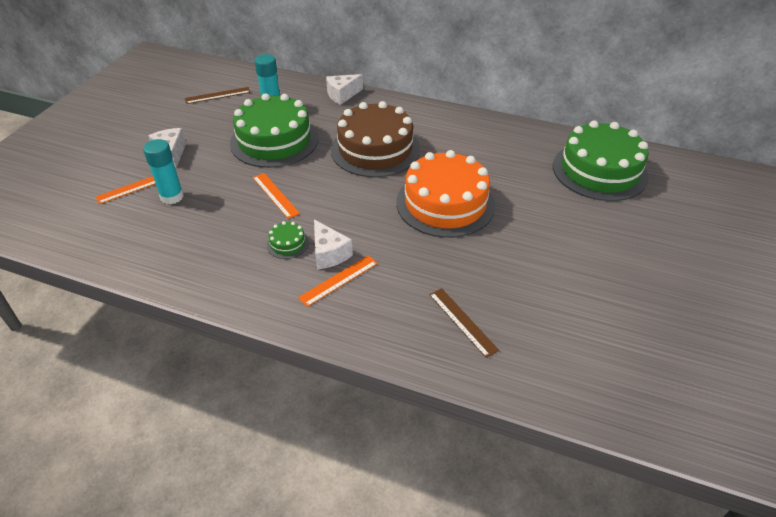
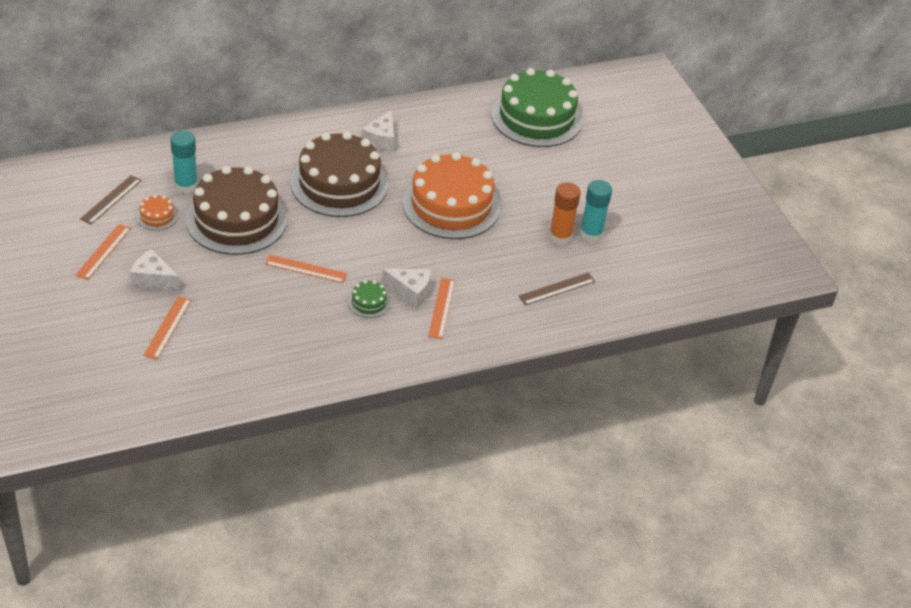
camera: 45 degrees left, 0 degrees up
turquoise glue stick [143,139,184,205] -> turquoise glue stick moved to [580,180,612,242]
green cake [230,93,318,168] -> brown cake [186,166,287,255]
white cheese [326,74,363,105] -> white cheese moved to [361,110,394,152]
brown ruler [429,288,499,358] -> brown ruler turned 45 degrees counterclockwise [519,273,595,305]
none -> orange ruler [75,224,131,280]
none -> orange cake [137,195,178,230]
none -> orange glue stick [549,182,581,245]

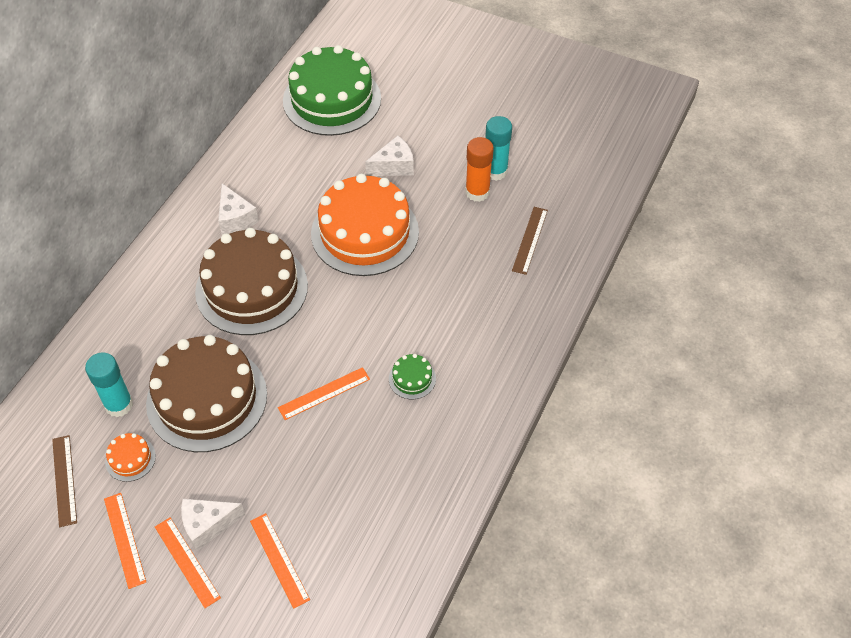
camera: 40 degrees left, 10 degrees up
white cheese [382,269,431,309] -> white cheese moved to [365,136,414,176]
orange ruler [428,278,455,339] -> orange ruler moved to [155,518,221,608]

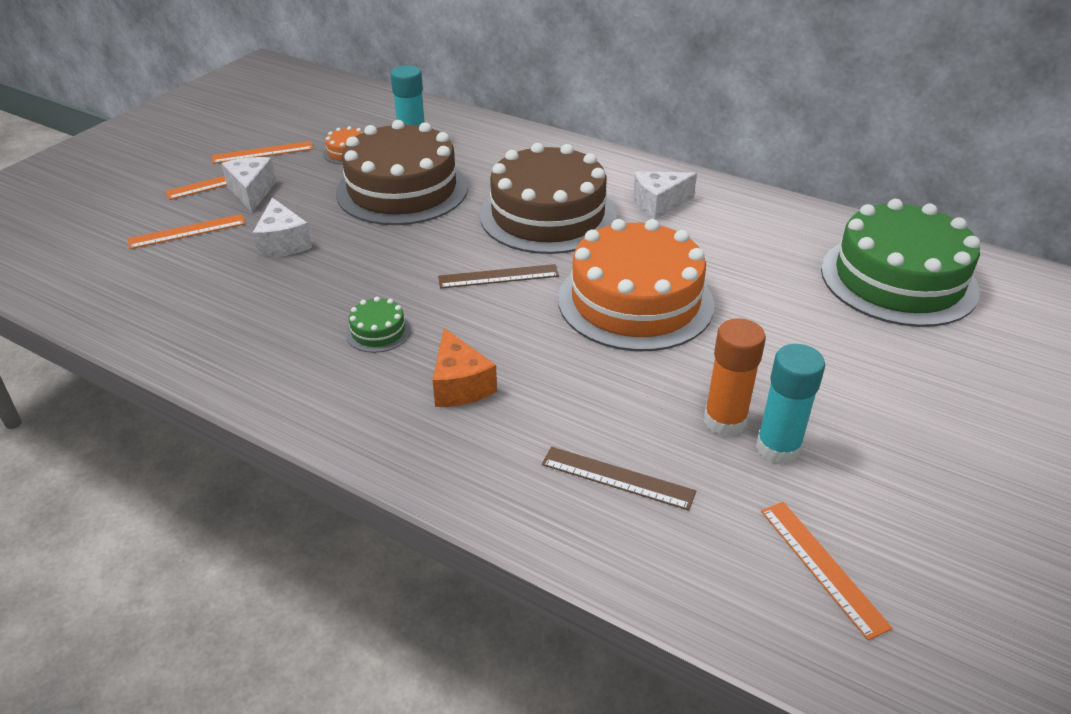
camera: 95 degrees right, 15 degrees down
brown ruler [52,435,77,527] -> brown ruler moved to [438,264,559,289]
orange ruler [278,367,370,420] -> orange ruler moved to [761,502,893,640]
white cheese [365,136,414,176] -> white cheese moved to [253,198,312,258]
none -> orange cheese [433,328,497,407]

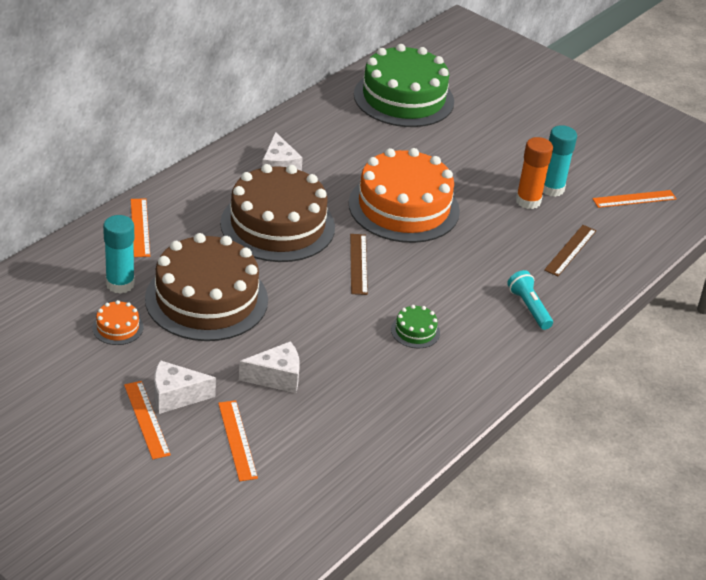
camera: 85 degrees left, 0 degrees up
orange ruler [212,141,313,164] -> orange ruler moved to [131,198,150,257]
orange cheese [433,328,497,407] -> none
none -> turquoise flashlight [507,270,553,330]

